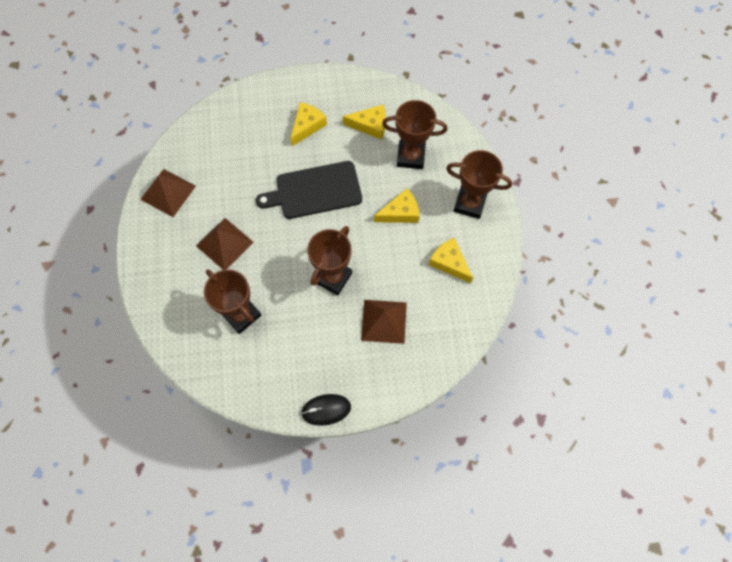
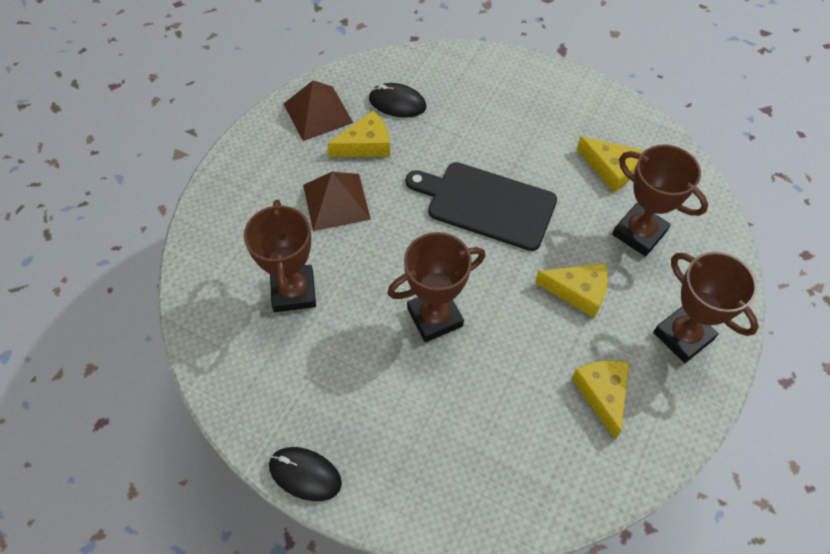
camera: 35 degrees right, 10 degrees down
yellow cheese [290,102,327,146] -> yellow cheese moved to [327,111,390,157]
brown pyramid [361,300,407,344] -> none
none -> black mouse [369,83,426,118]

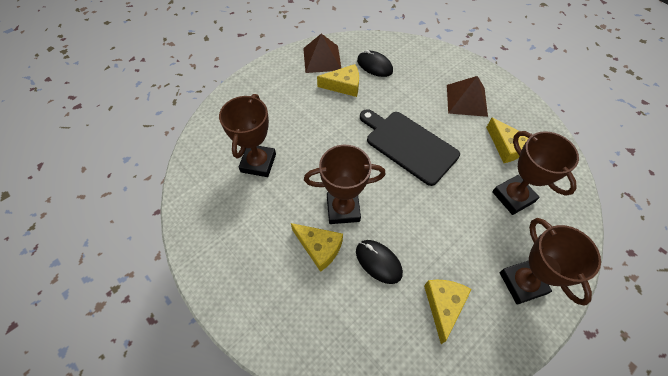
camera: 20 degrees right, 0 degrees up
black mouse [269,447,342,501] -> black mouse moved to [356,240,403,284]
brown pyramid [303,172,371,231] -> brown pyramid moved to [447,76,488,117]
yellow cheese [535,263,608,318] -> yellow cheese moved to [291,223,343,272]

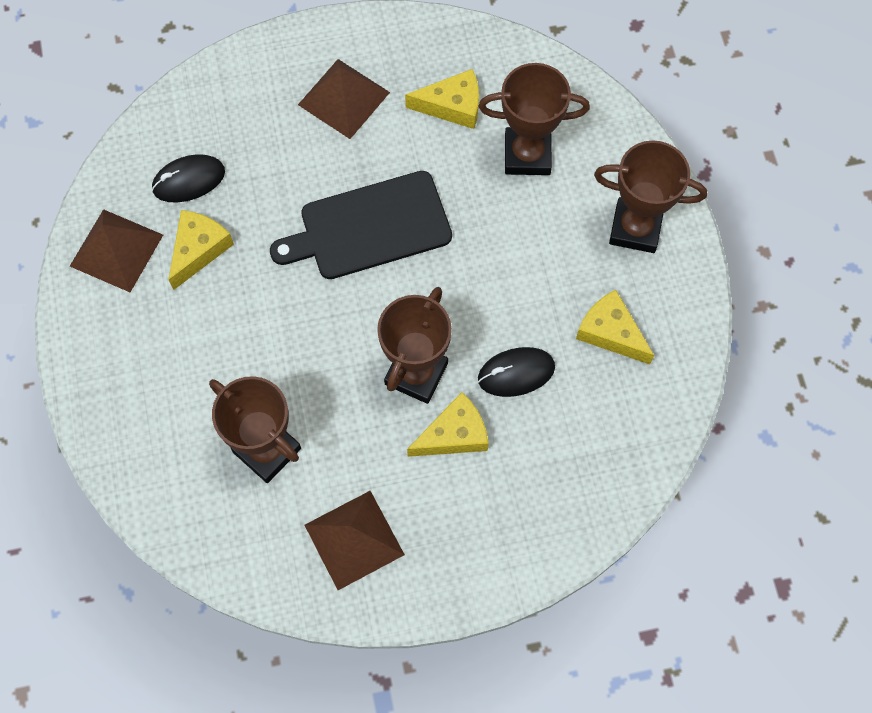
camera: 60 degrees left, 10 degrees up
none -> brown pyramid [304,491,405,590]

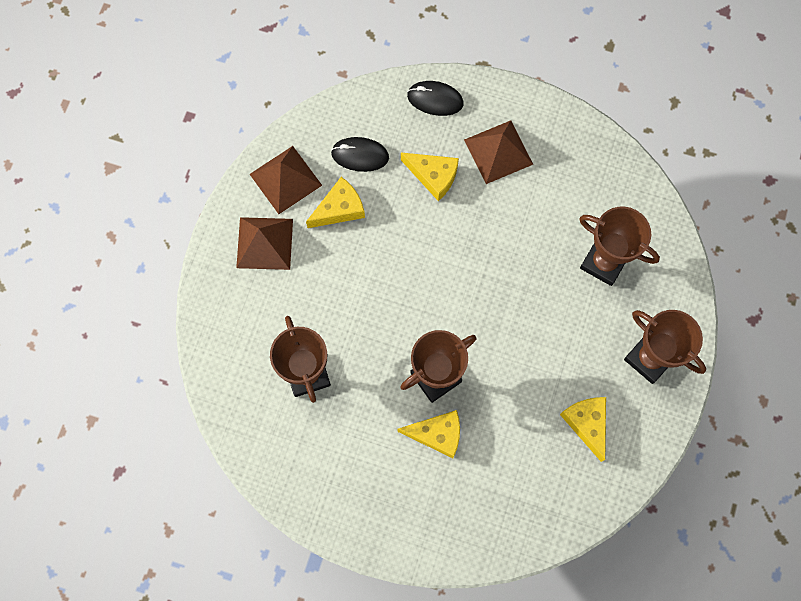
camera: 30 degrees right, 5 degrees up
black cutting board [270,171,452,279] -> none
brown pyramid [304,491,405,590] -> brown pyramid moved to [236,217,293,270]
yellow cheese [405,69,479,129] -> yellow cheese moved to [401,152,459,201]
black mouse [478,347,555,397] -> black mouse moved to [407,81,463,116]

